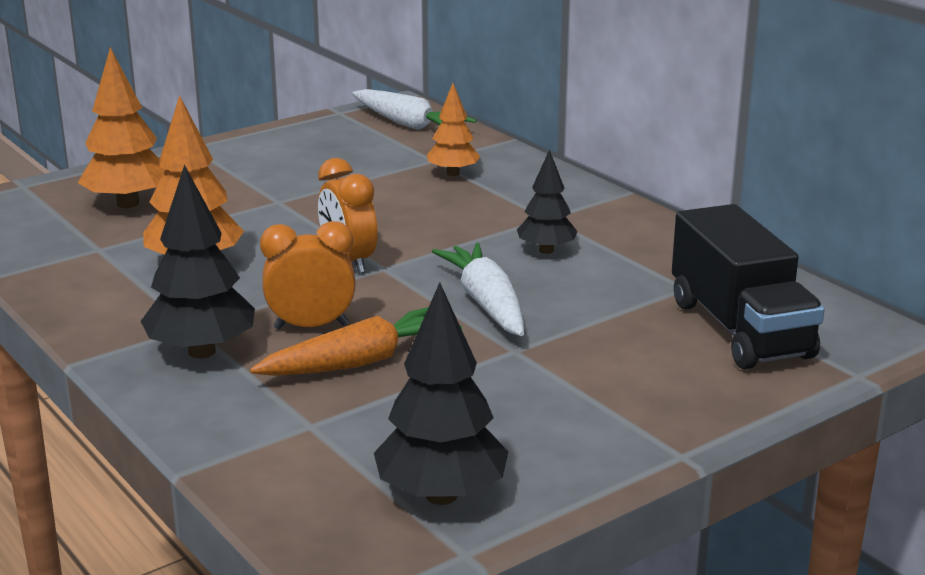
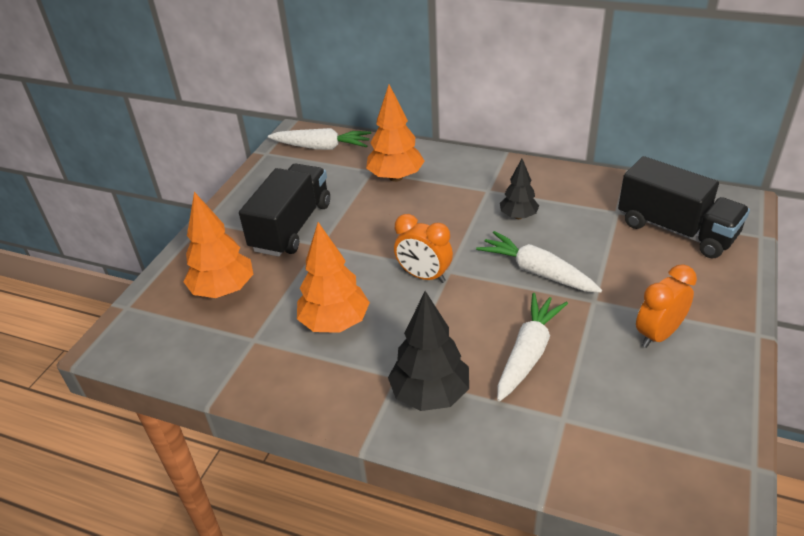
camera: 30 degrees left, 15 degrees up
orange carrot [250,307,462,376] -> white carrot [497,293,568,401]
orange clock [260,221,356,330] -> orange clock moved to [636,264,697,348]
black tree [374,282,508,505] -> none
orange tree [427,83,480,176] -> orange tree [366,85,425,182], size x1.61
none -> black truck [239,164,330,257]

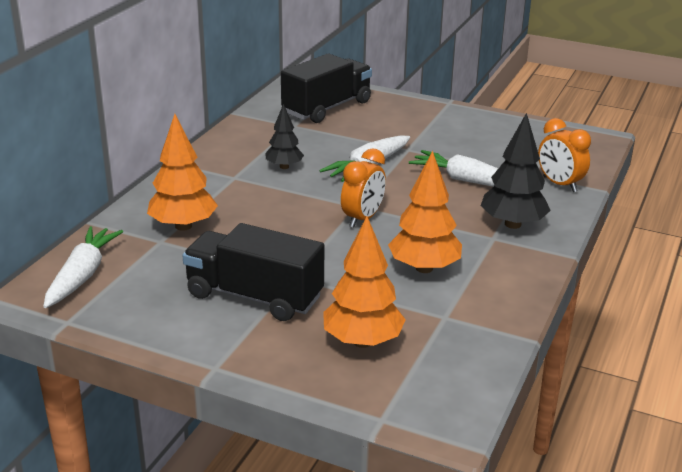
camera: 90 degrees left, 10 degrees down
orange clock [636,264,697,348] -> orange clock moved to [538,118,591,192]

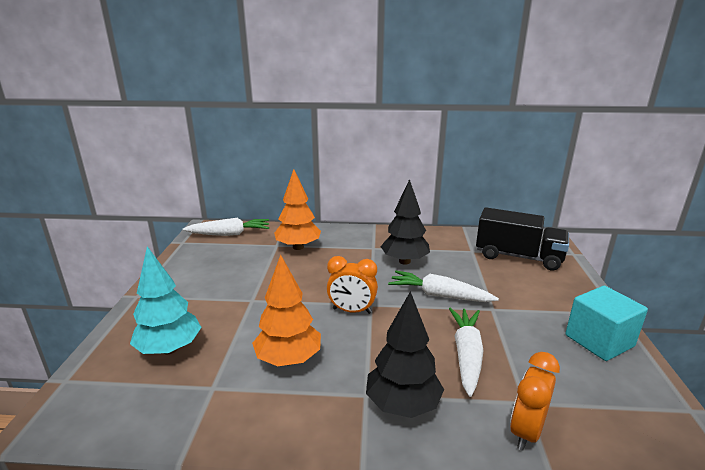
camera: 70 degrees right, 5 degrees down
black truck [182,223,324,321] -> none
black tree [265,104,304,169] -> black tree [380,179,430,265], size x1.61
orange tree [323,216,406,348] -> turquoise tree [130,246,202,354]
none -> turquoise cube [565,286,648,361]

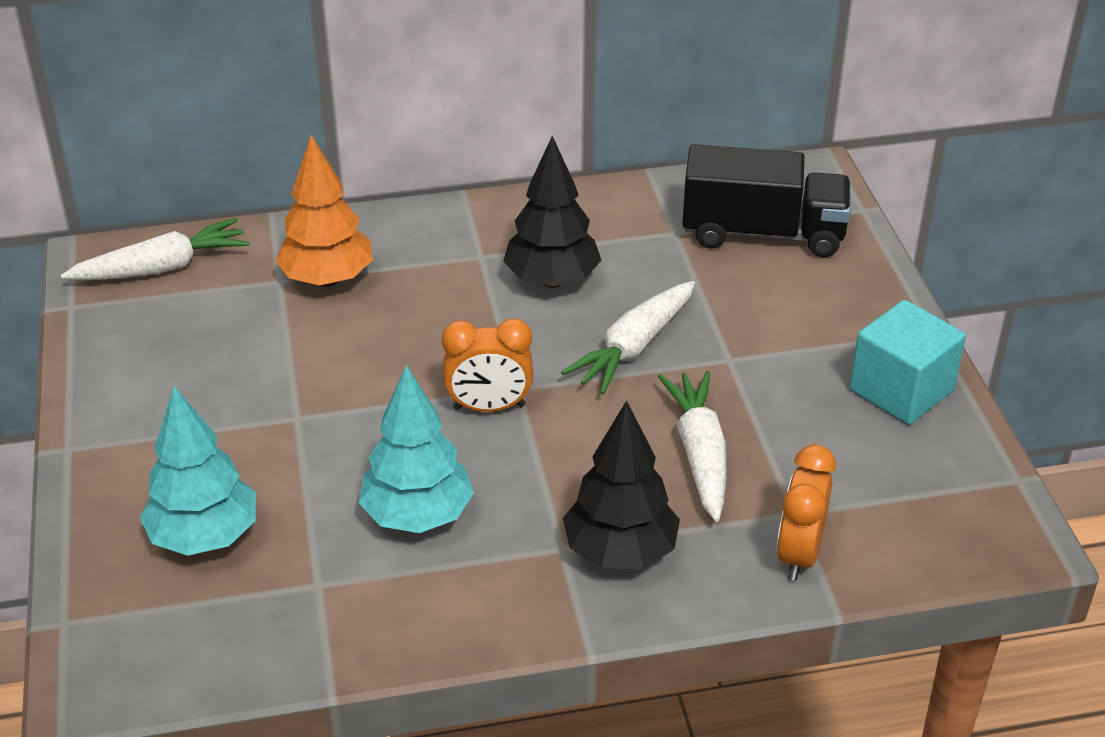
camera: 15 degrees left, 15 degrees up
orange tree [252,255,321,366] -> turquoise tree [359,365,474,533]
white carrot [388,271,499,302] -> white carrot turned 60 degrees counterclockwise [561,281,695,394]

